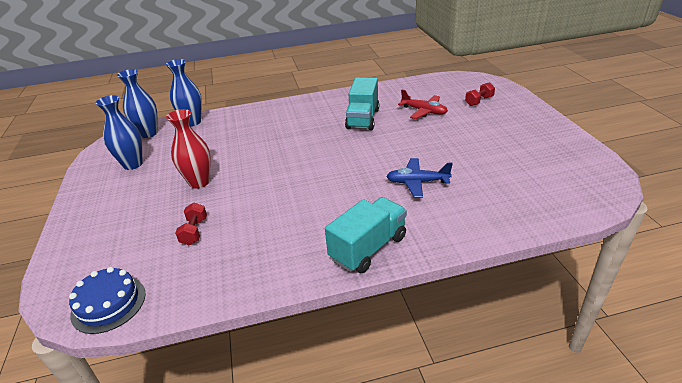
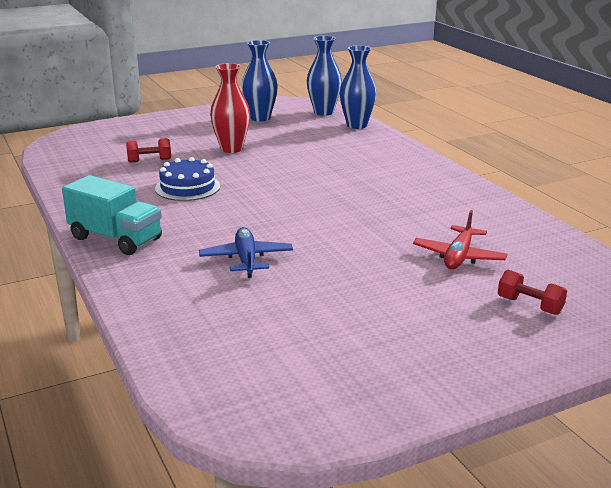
camera: 75 degrees right, 10 degrees down
blue cake [69,267,146,334] -> blue cake moved to [155,157,220,201]
turquoise truck [345,77,379,130] -> none

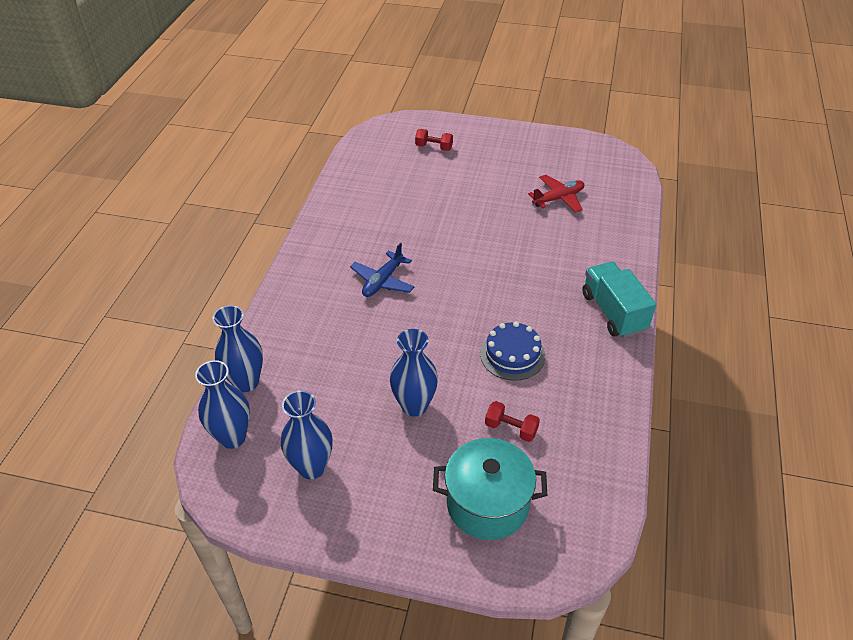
camera: 140 degrees left, 20 degrees up
blue plane [199,227,293,278] -> blue plane moved to [350,243,415,297]
red vase [210,63,250,153] -> blue vase [390,329,438,417]
red plane [413,210,507,269] -> red plane moved to [528,175,584,212]
red dumbbell [498,270,567,315] -> red dumbbell turned 60 degrees counterclockwise [415,129,453,151]
none -> turquoise pot [433,438,547,540]

